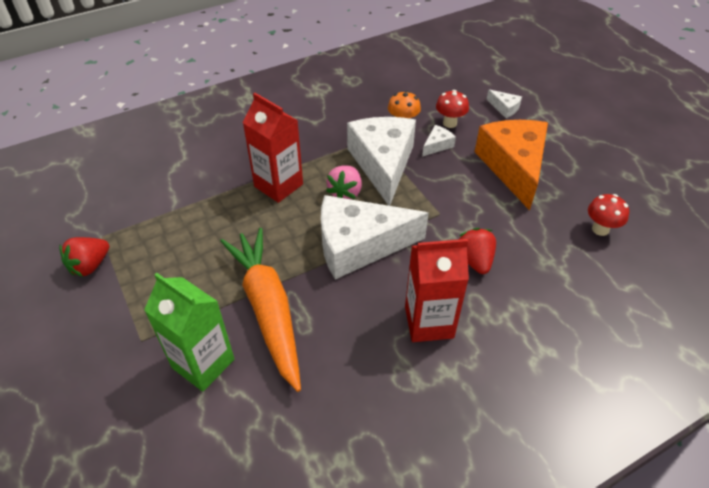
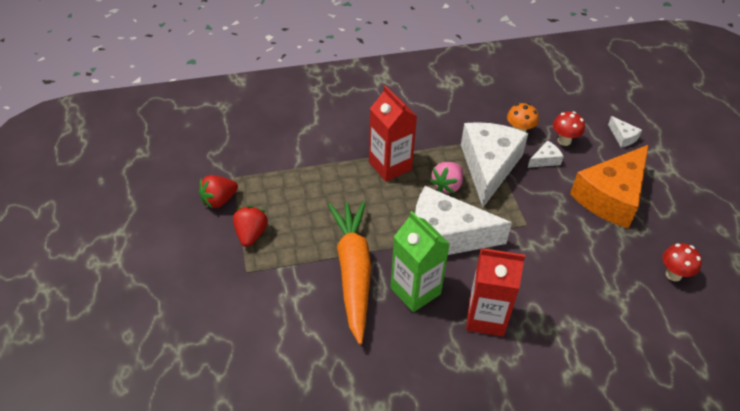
camera: 15 degrees right, 0 degrees up
green carton [144,273,234,392] -> green carton moved to [390,211,450,312]
red strawberry [459,228,496,274] -> red strawberry moved to [233,206,268,247]
orange cheese [475,120,548,211] -> orange cheese turned 150 degrees counterclockwise [570,145,649,229]

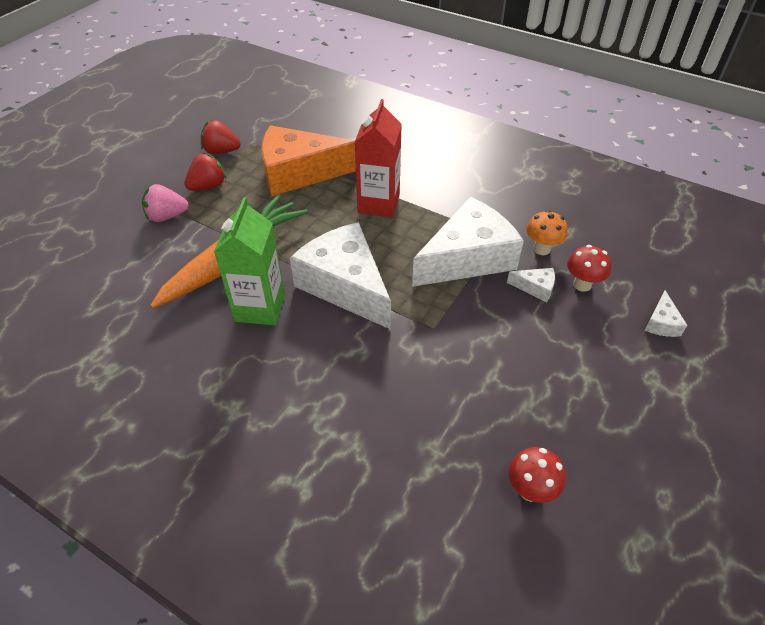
camera: 45 degrees right, 0 degrees up
pink strawberry [430,162,463,194] -> pink strawberry moved to [142,184,189,222]
red carton [466,248,525,337] -> none
orange cheese [570,145,649,229] -> orange cheese moved to [261,125,356,196]

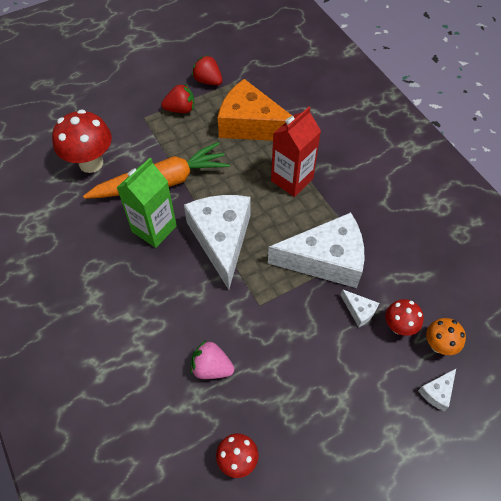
camera: 30 degrees right, 10 degrees up
pink strawberry [142,184,189,222] -> pink strawberry moved to [190,340,234,379]
orange mushroom [526,210,568,255] -> orange mushroom moved to [426,318,466,355]
none -> red mushroom [52,109,112,173]

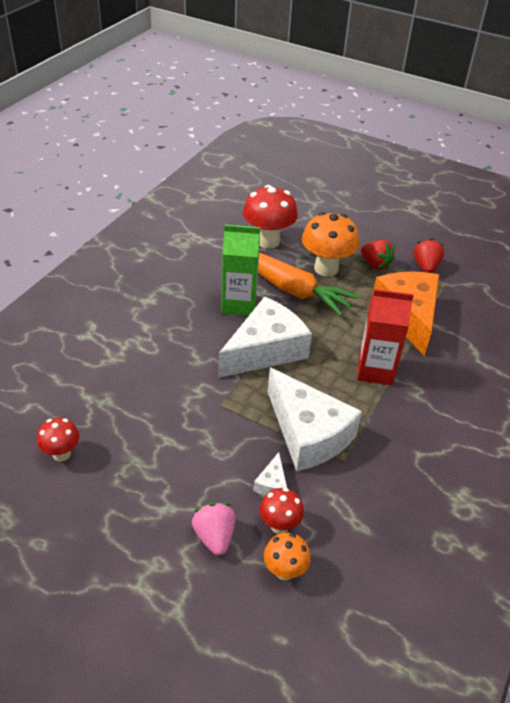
camera: 55 degrees right, 15 degrees down
pink strawberry [190,340,234,379] -> pink strawberry moved to [192,503,236,556]
white cheese [418,369,456,411] -> none
none -> orange mushroom [302,212,359,277]

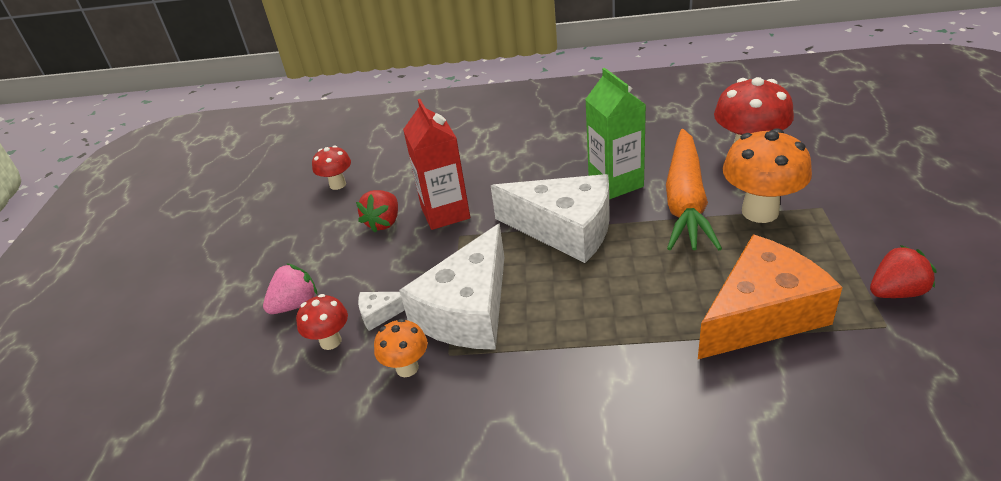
camera: 70 degrees right, 5 degrees down
orange mushroom [264,532,311,581] -> orange mushroom moved to [374,318,428,377]
red carton [357,289,414,385] -> red carton moved to [403,99,470,230]
red strawberry [361,240,395,270] -> red strawberry moved to [356,190,398,233]

